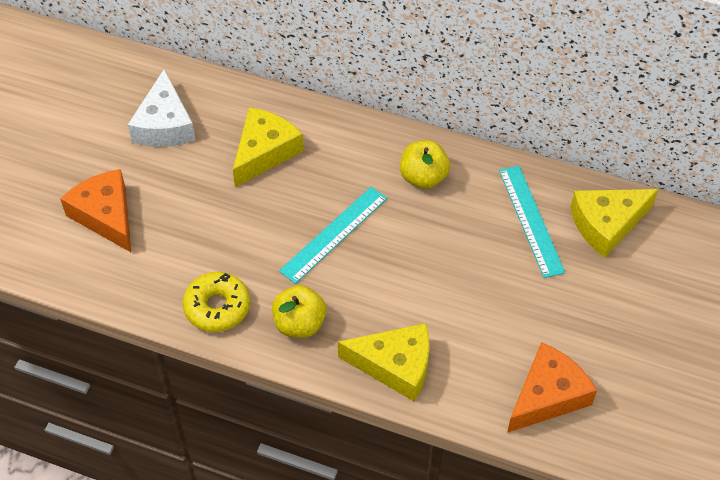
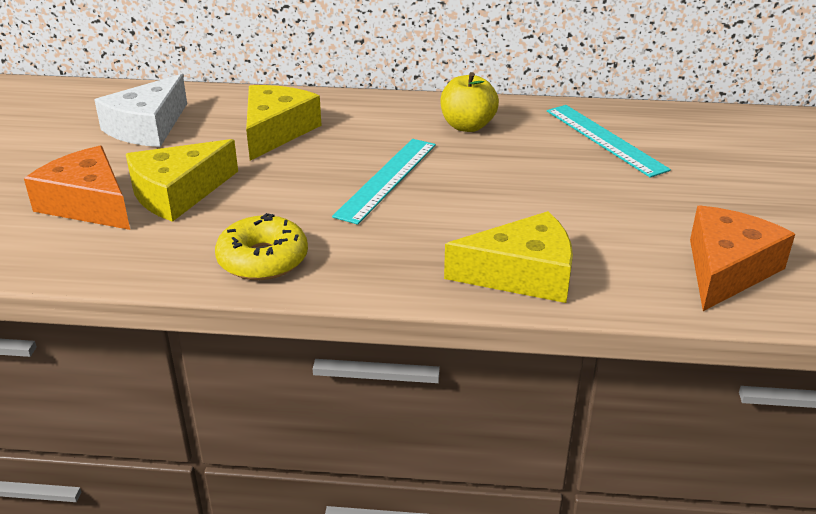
camera: 15 degrees left, 20 degrees down
white cheese [128,69,196,147] -> white cheese turned 45 degrees clockwise [94,74,187,147]
yellow apple [272,285,326,338] -> none
yellow cheese [570,189,658,257] -> yellow cheese moved to [126,139,238,222]

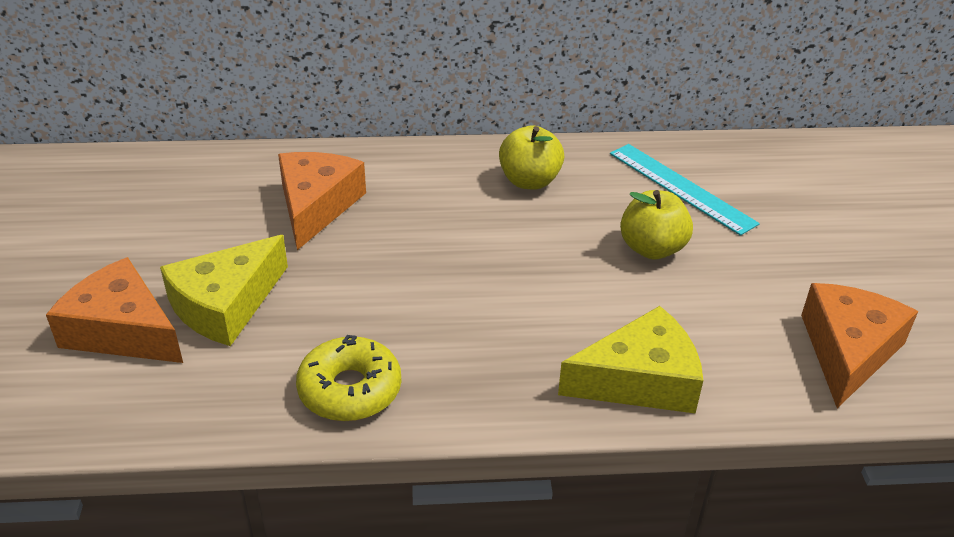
camera: 10 degrees left, 5 degrees up
white cheese [94,74,187,147] -> none
yellow cheese [246,85,322,161] -> orange cheese [278,152,366,250]
turquoise ruler [332,139,436,225] -> none
none -> yellow apple [620,190,693,260]

